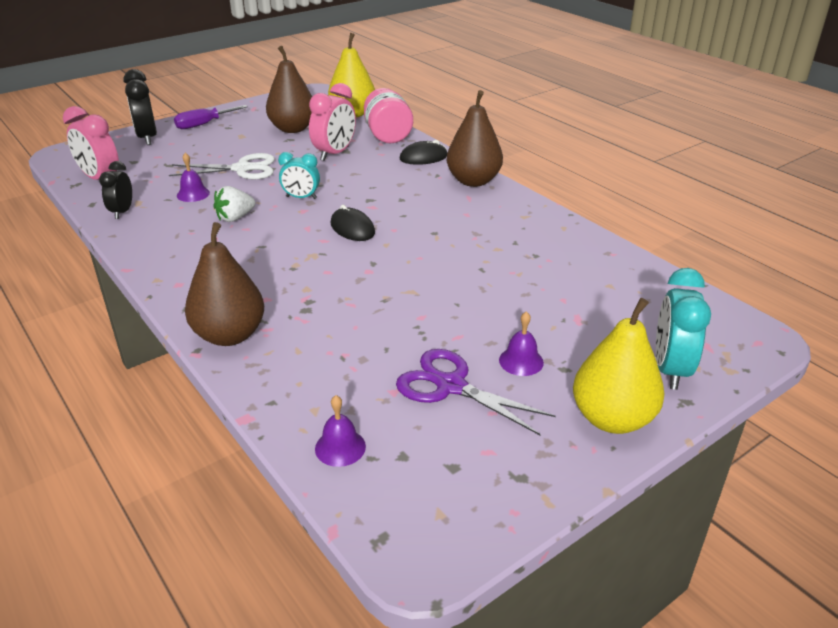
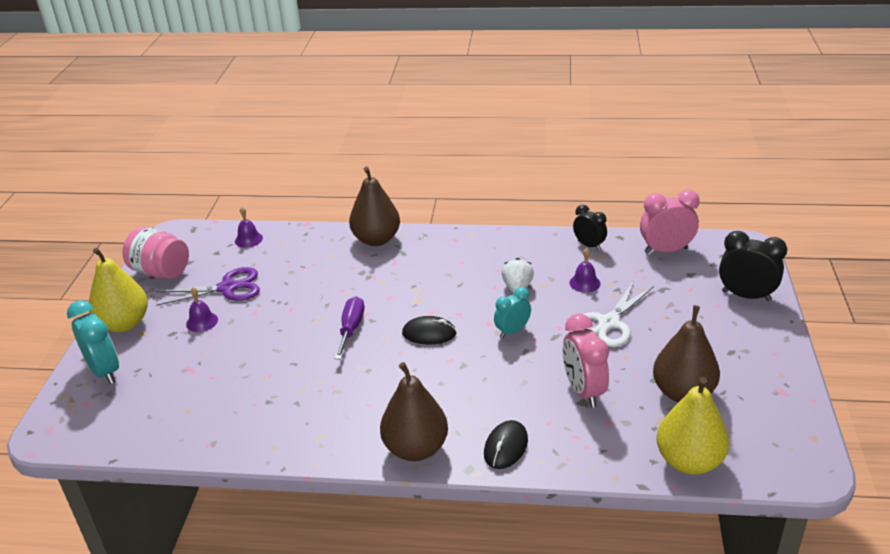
camera: 135 degrees right, 0 degrees up
purple screwdriver [174,105,248,129] -> purple screwdriver moved to [335,296,364,360]
pink jar [364,88,413,143] -> pink jar moved to [123,227,189,279]

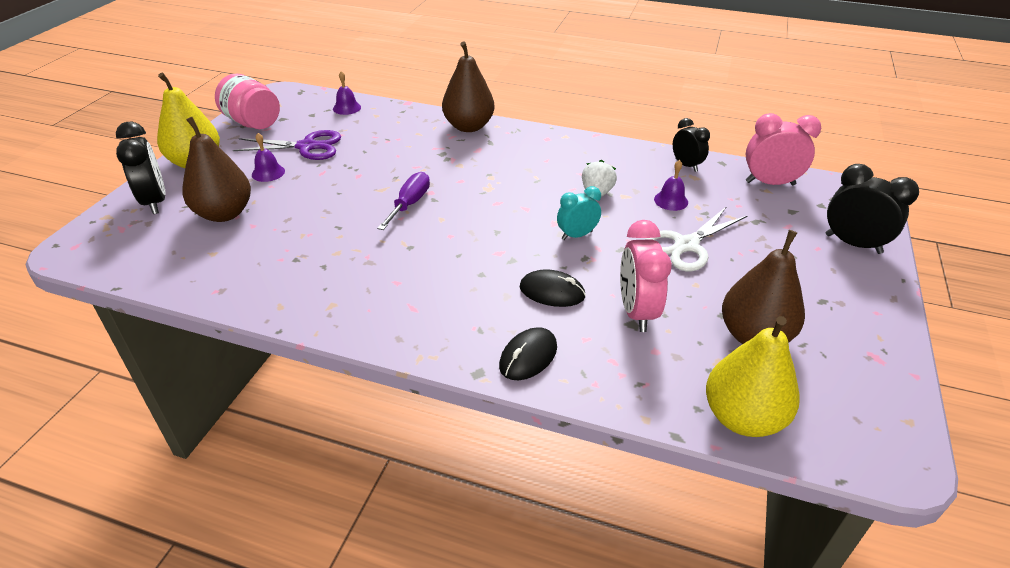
camera: 10 degrees right, 5 degrees up
turquoise clock [67,300,119,384] -> black clock [116,122,166,214]
brown pear [380,362,448,461] -> brown pear moved to [182,117,251,222]
black mouse [402,316,457,344] -> black mouse moved to [520,269,586,307]

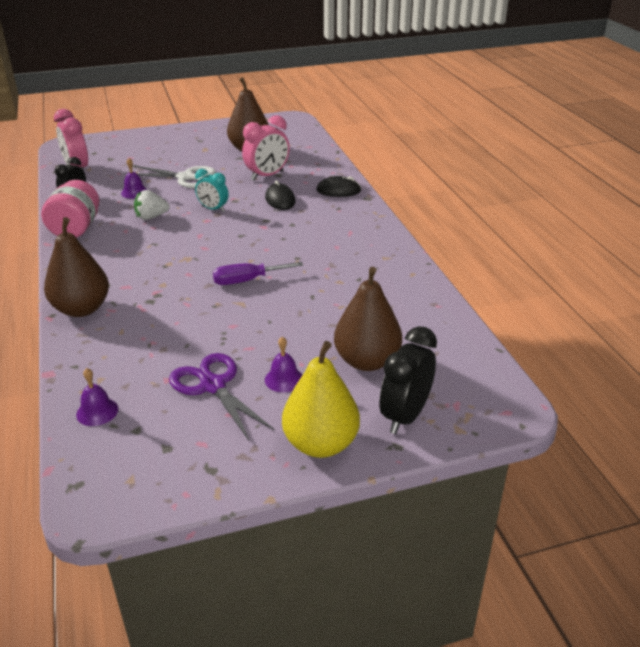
camera: 125 degrees left, 5 degrees down
pink jar [215,74,280,129] -> pink jar moved to [41,180,99,238]
yellow pear [706,316,800,437] -> none
black clock [826,164,919,254] -> none

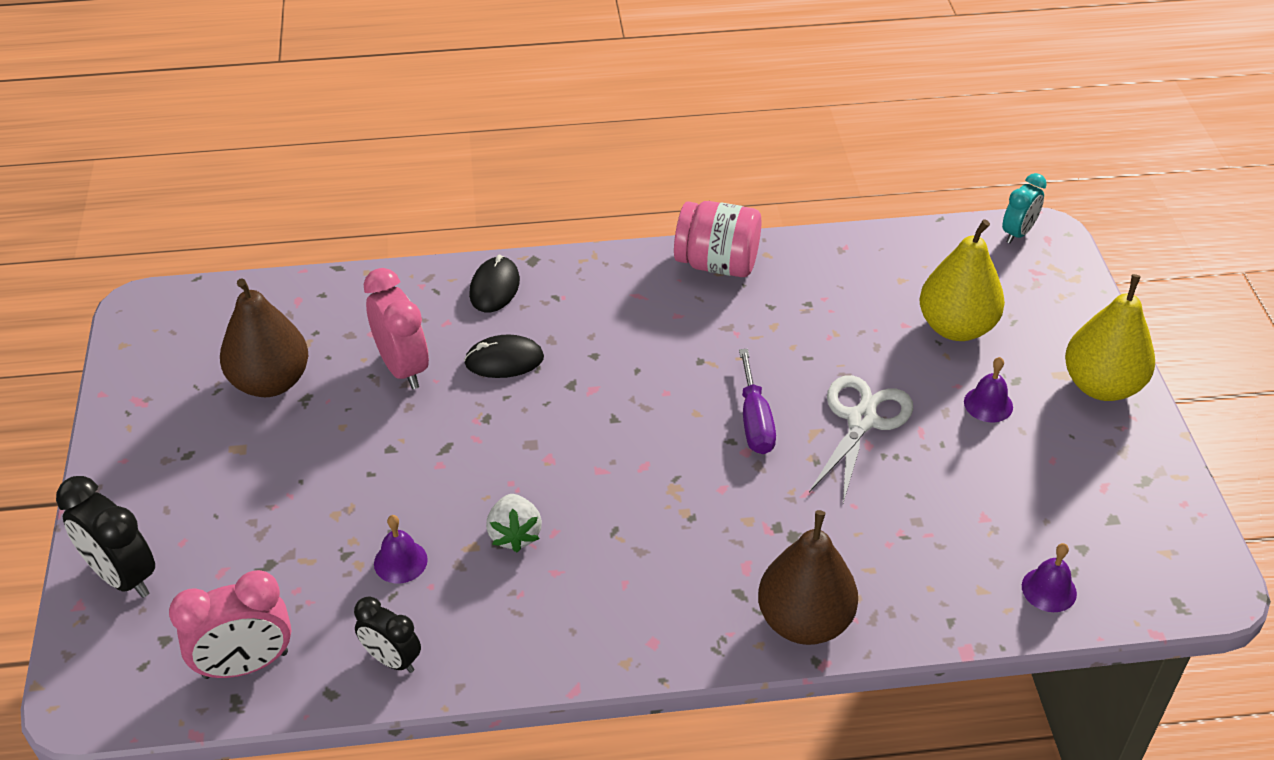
camera: 80 degrees left, 10 degrees up
pink jar [41,180,99,238] -> pink jar moved to [674,201,762,277]
white scissors [134,165,216,188] -> white scissors moved to [809,375,913,503]
purple scissors [169,353,275,440] -> none
turquoise clock [195,169,228,212] -> turquoise clock moved to [1002,173,1047,244]
brown pear [334,267,402,371] -> yellow pear [920,219,1005,341]
black clock [380,326,437,434] -> black clock moved to [56,476,155,598]

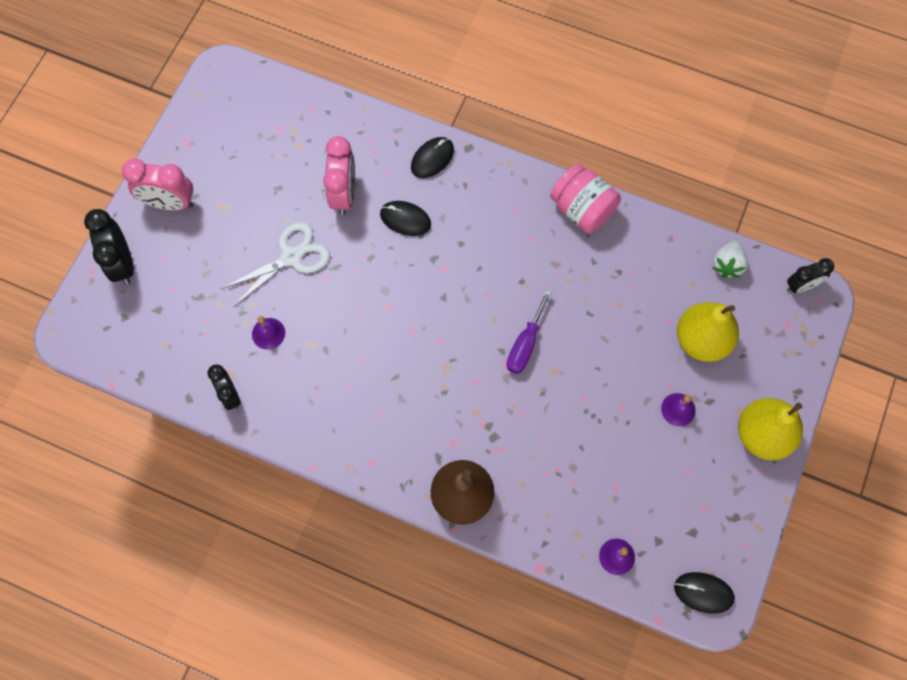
camera: 30 degrees right, 25 degrees up
pink clock [169,570,292,679] -> pink clock moved to [122,159,193,211]
brown pear [220,278,308,397] -> none
white strawberry [486,494,542,552] -> white strawberry moved to [712,241,748,278]
white scissors [809,375,913,503] -> white scissors moved to [221,222,330,306]
turquoise clock [1002,173,1047,244] -> black clock [787,258,834,293]
none -> black mouse [674,572,735,614]

